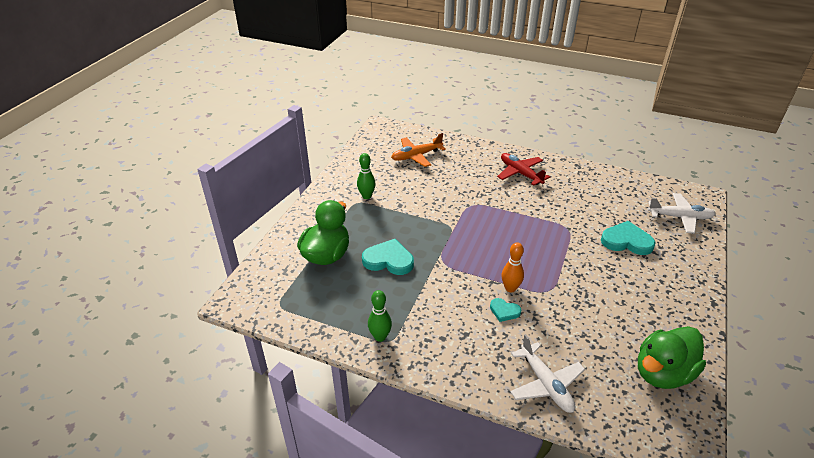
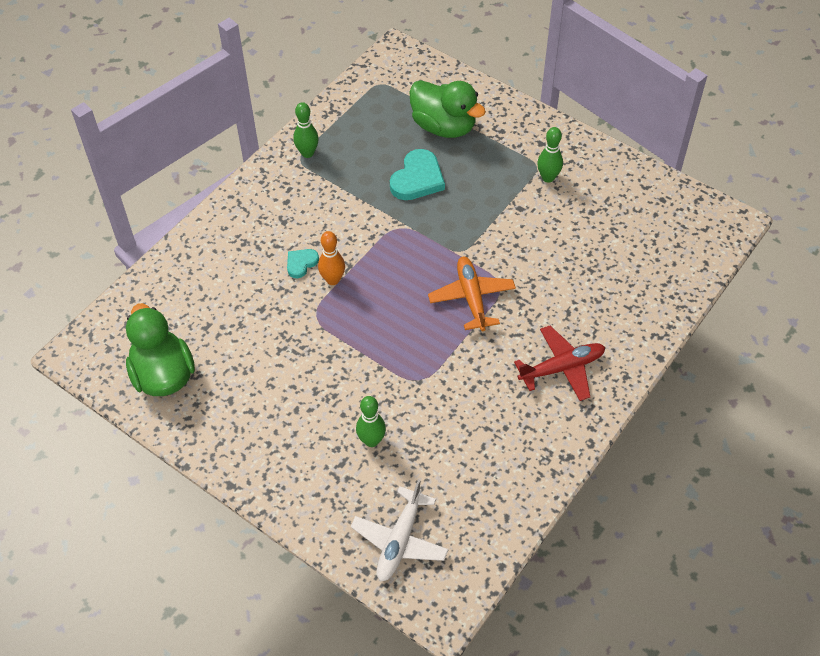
camera: 105 degrees right, 15 degrees up
orange plane [391,133,446,167] -> orange plane moved to [428,257,516,331]
white plane [510,334,585,413] -> none
turquoise heart [601,221,656,255] -> green bowling pin [356,396,386,447]

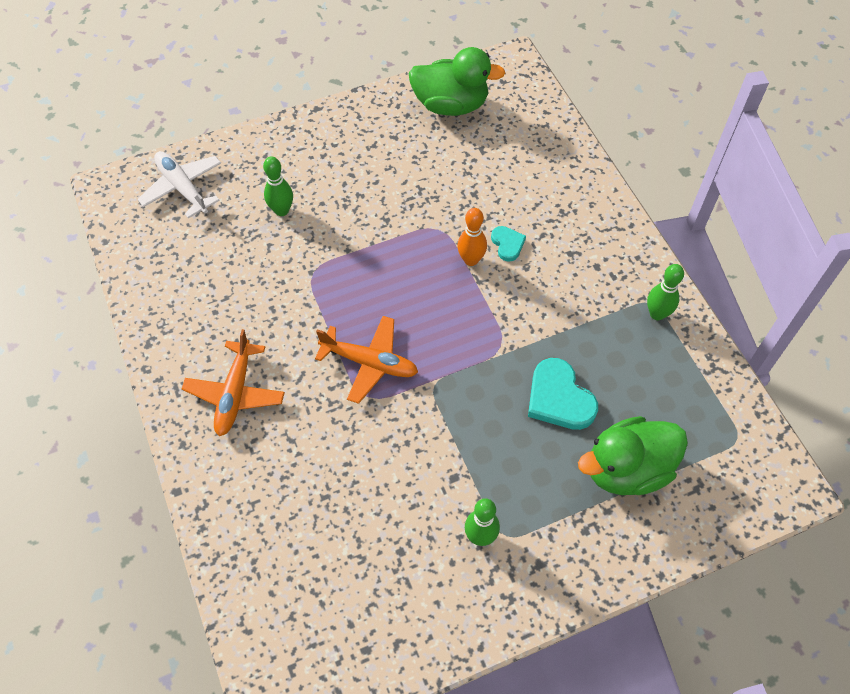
camera: 120 degrees right, 5 degrees up
red plane [514,326,605,401] -> orange plane [182,329,285,436]

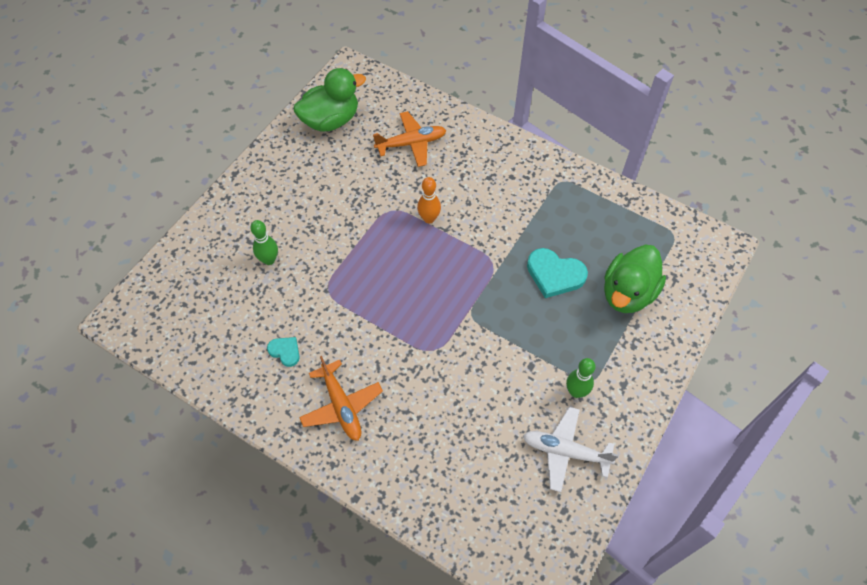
camera: 35 degrees left, 0 degrees up
white plane [138,151,221,218] -> white plane moved to [523,407,619,492]
orange plane [315,316,418,404] -> orange plane moved to [373,111,447,167]
turquoise heart [491,226,526,262] -> turquoise heart moved to [267,337,299,367]
green bowling pin [647,264,684,320] -> none

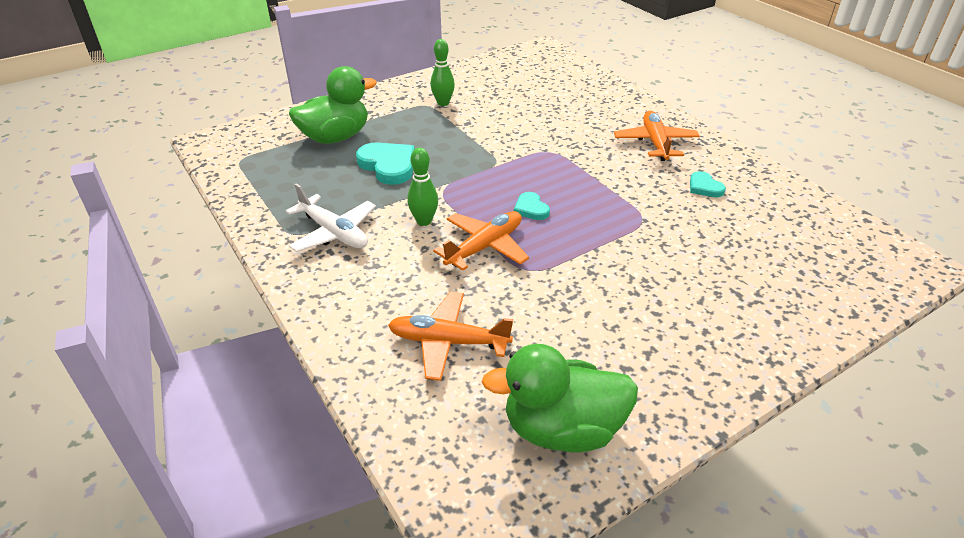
camera: 155 degrees left, 20 degrees down
green bowling pin [250,220,278,265] -> green bowling pin moved to [407,148,438,226]
orange bowling pin [417,177,441,223] -> orange plane [433,211,529,271]
white plane [523,407,619,492] -> white plane moved to [286,183,376,252]
none -> turquoise heart [514,192,550,220]

